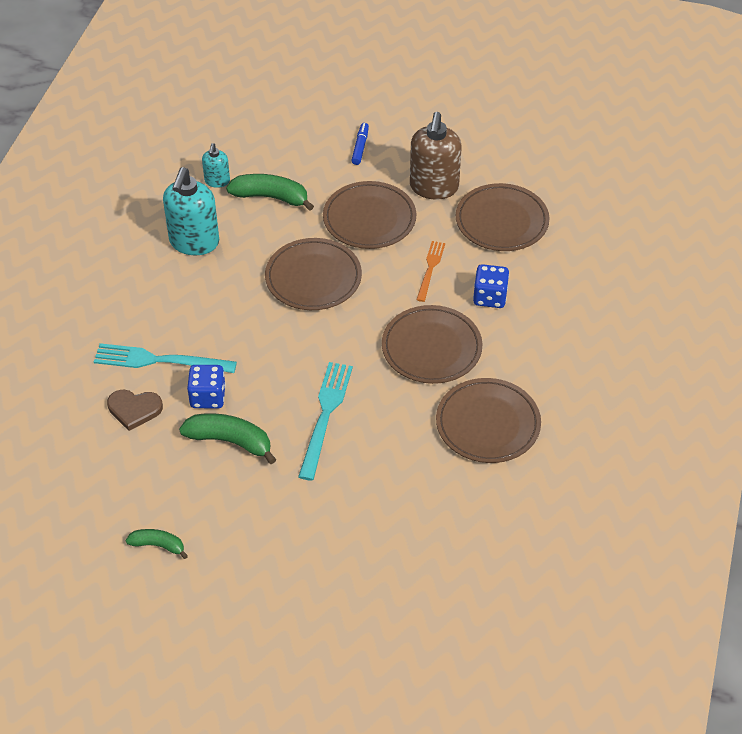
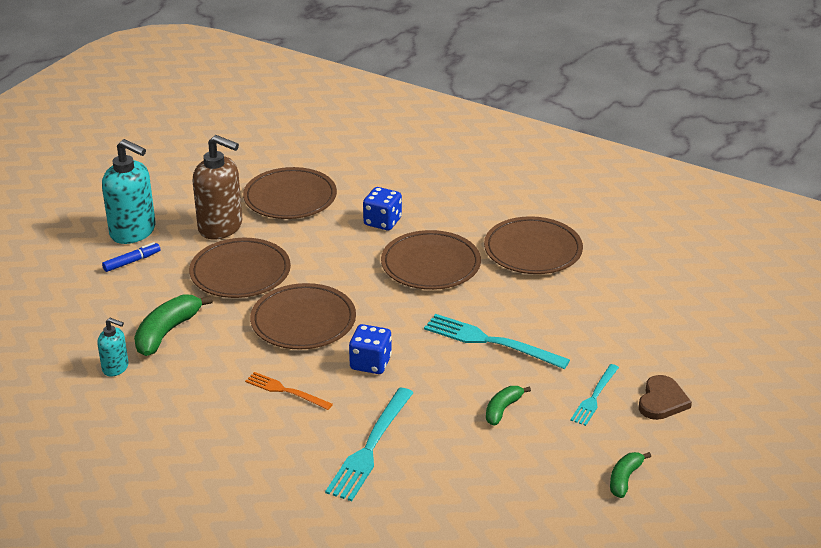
camera: 75 degrees left, 15 degrees down
brown heart [107,390,163,431] -> brown heart moved to [639,375,692,420]
turquoise soap dispenser [163,167,219,255] -> turquoise soap dispenser moved to [102,139,156,244]
green banana [179,413,276,464] -> green banana [486,386,531,426], size x0.60
blue dice [187,365,226,408] -> blue dice moved to [349,324,392,374]
blue marker [351,123,369,165] -> blue marker turned 120 degrees clockwise [102,242,160,272]
orange fork [416,241,445,302] -> orange fork moved to [245,372,333,410]
none -> turquoise fork [570,364,619,426]

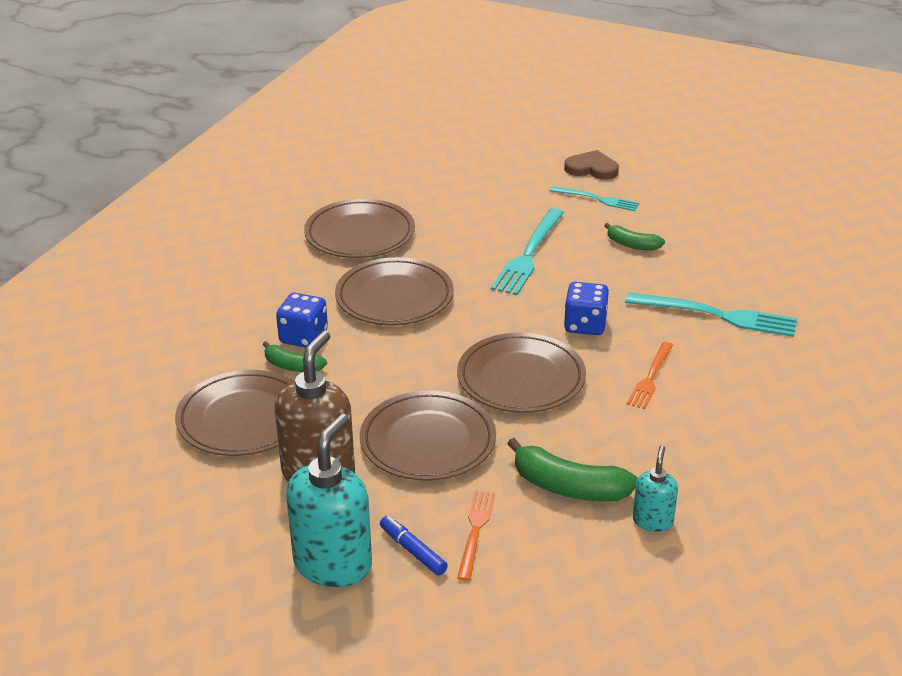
camera: 95 degrees left, 0 degrees up
green banana [610,452,651,498] -> green banana moved to [262,341,327,372]
none -> orange fork [457,490,495,581]

